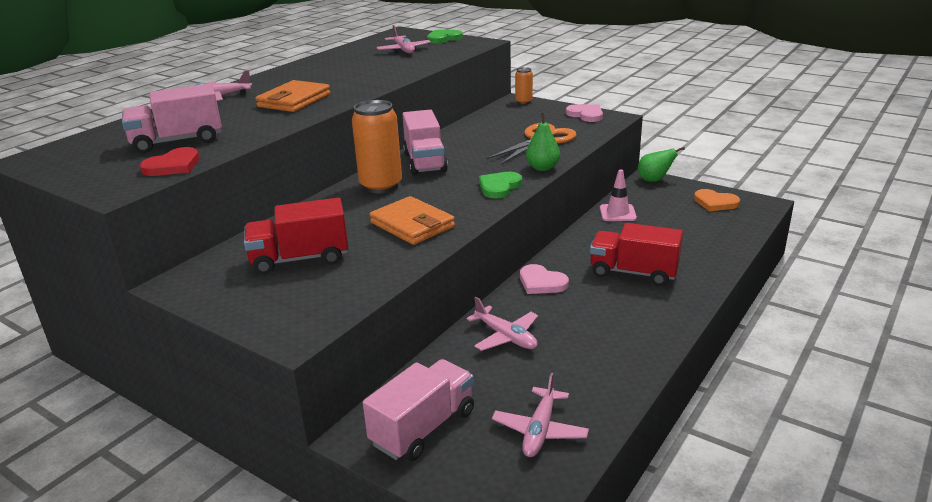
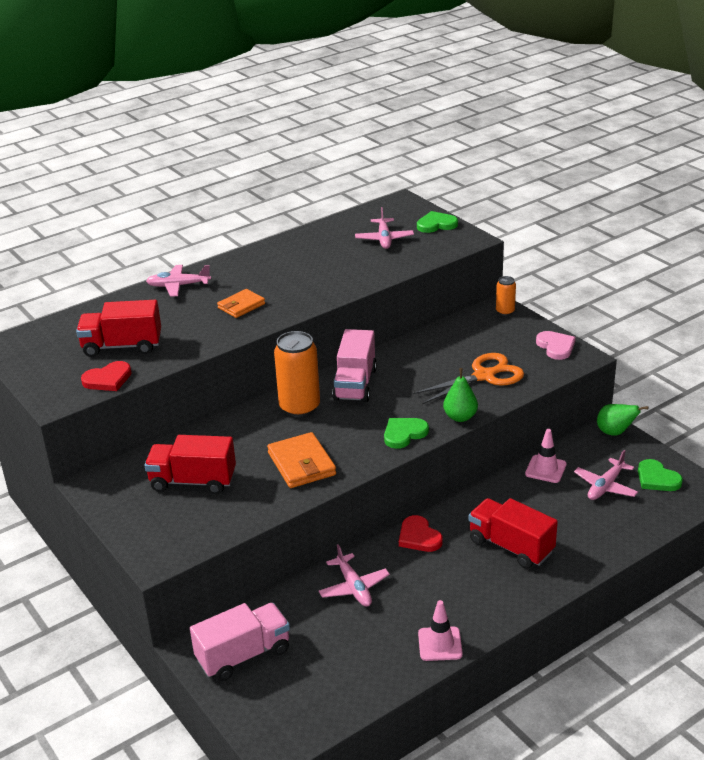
camera: 20 degrees right, 5 degrees up
pink truck [122,84,222,153] -> red truck [76,300,161,357]
orange wallet [255,80,331,112] -> orange wallet [217,289,265,318], size x0.66
pink plane [492,373,589,457] -> pink plane moved to [574,450,638,500]
pink heart [520,264,569,294] -> red heart [399,515,442,552]
orange heart [694,189,740,211] -> green heart [638,459,683,491]
none -> pink traffic cone [418,600,463,661]

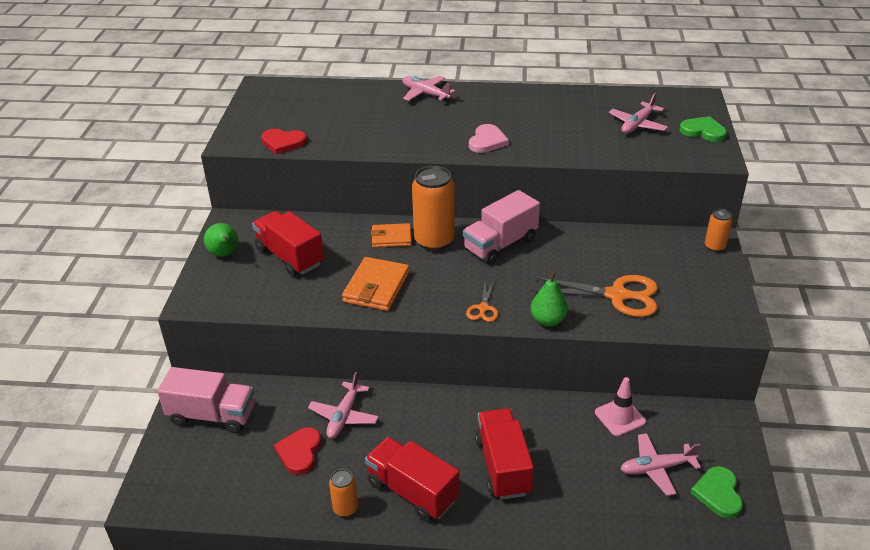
camera: 40 degrees right, 5 degrees up
red truck [76,300,161,357] -> red truck moved to [365,437,459,522]
orange wallet [217,289,265,318] -> orange wallet moved to [371,223,412,247]
green heart [384,418,429,449] -> orange scissors [466,281,498,322]
red heart [399,515,442,552] -> red heart moved to [274,427,321,475]
pink traffic cone [418,600,463,661] -> orange can [329,469,358,517]
pink heart [536,331,576,360] -> pink heart moved to [469,124,509,153]
green pear [597,404,648,436] -> green pear moved to [204,223,238,257]

